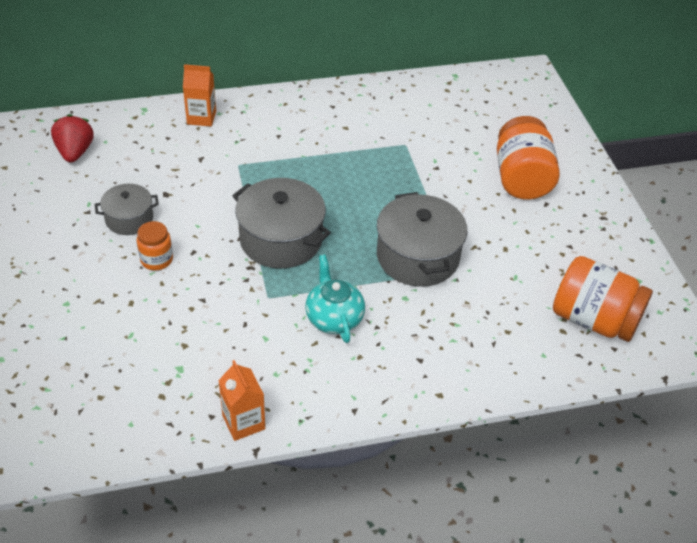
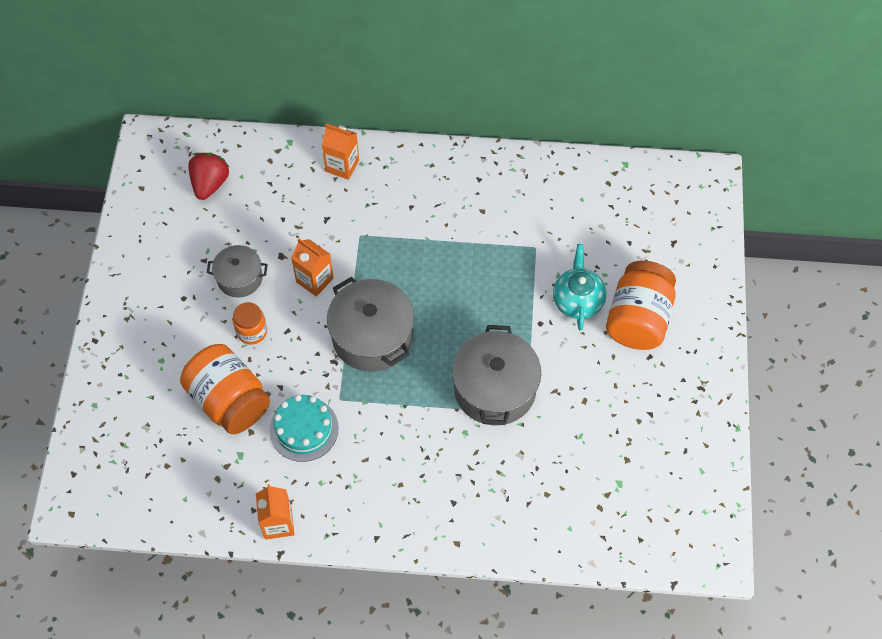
camera: 20 degrees right, 15 degrees up
turquoise teapot [305,255,365,343] -> turquoise teapot moved to [553,244,606,331]
orange jar [553,256,653,342] -> orange jar moved to [180,344,270,434]
none -> turquoise cake [269,394,339,462]
none -> orange carton [291,238,334,296]

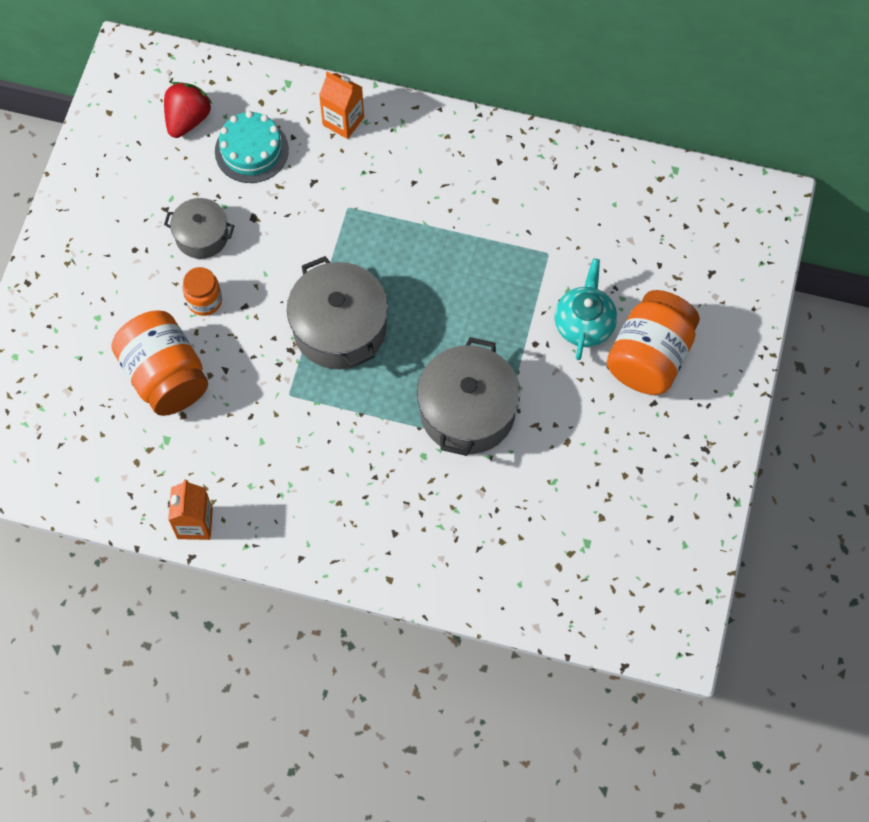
camera: 10 degrees right, 5 degrees up
turquoise cake [269,394,339,462] -> turquoise cake moved to [215,111,289,183]
orange carton [291,238,334,296] -> none

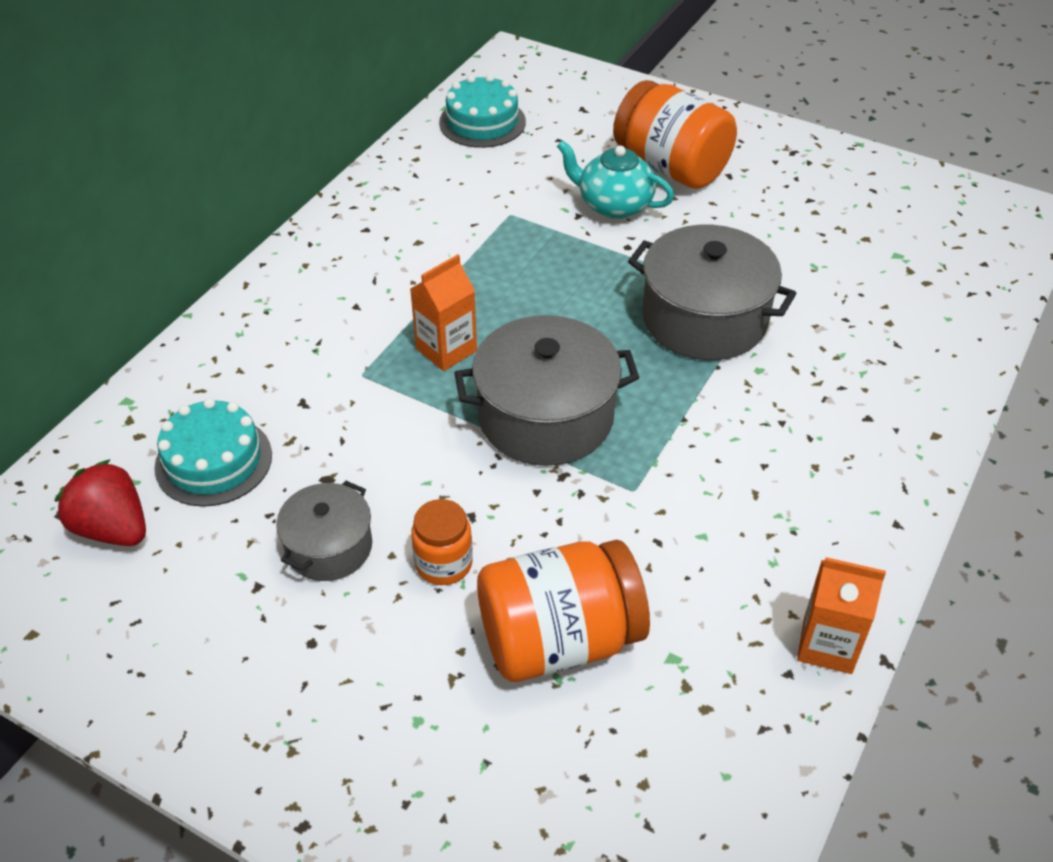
camera: 75 degrees left, 20 degrees down
orange carton [319,72,364,139] -> orange carton moved to [410,254,477,371]
none -> turquoise cake [439,74,526,148]

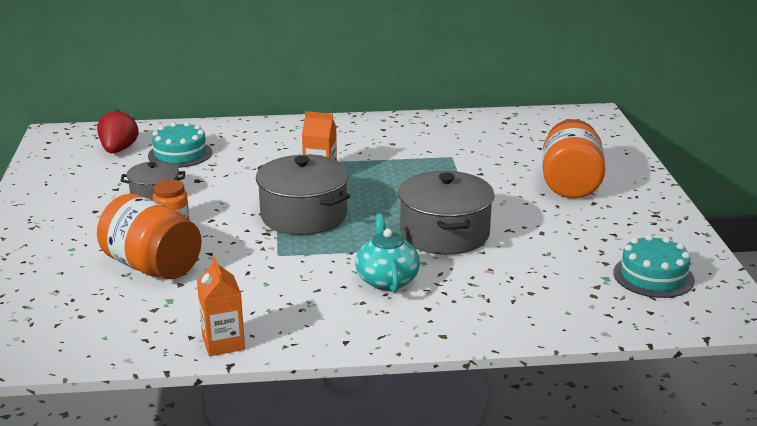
camera: 55 degrees right, 20 degrees down
turquoise cake [439,74,526,148] -> turquoise cake moved to [613,235,695,298]
turquoise teapot [557,140,674,219] -> turquoise teapot moved to [355,214,420,293]

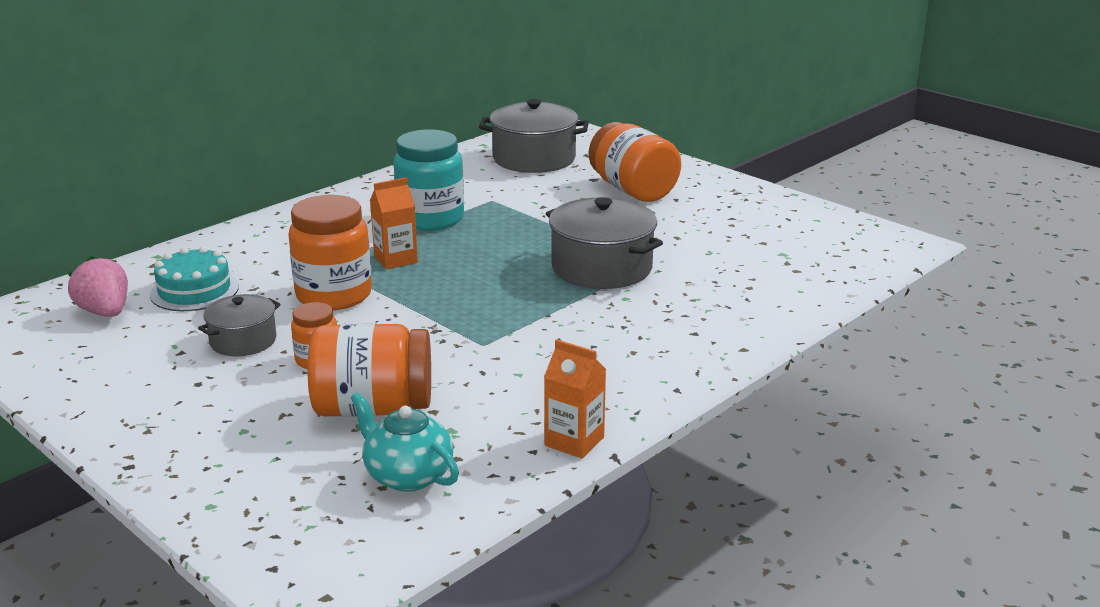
camera: 40 degrees left, 0 degrees up
red strawberry [97,109,139,153] -> pink strawberry [67,256,128,317]
grey pot [256,155,350,235] -> grey pot moved to [479,99,589,173]
turquoise teapot [355,214,420,293] -> turquoise teapot moved to [351,392,459,492]
turquoise cake [613,235,695,298] -> none
none -> orange jar [288,195,372,310]
none -> turquoise jar [394,129,464,231]

